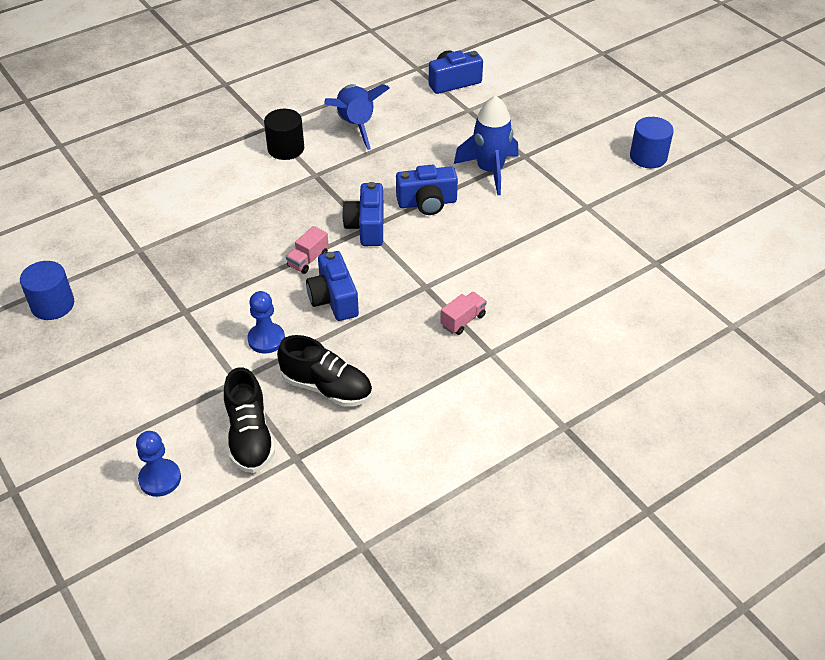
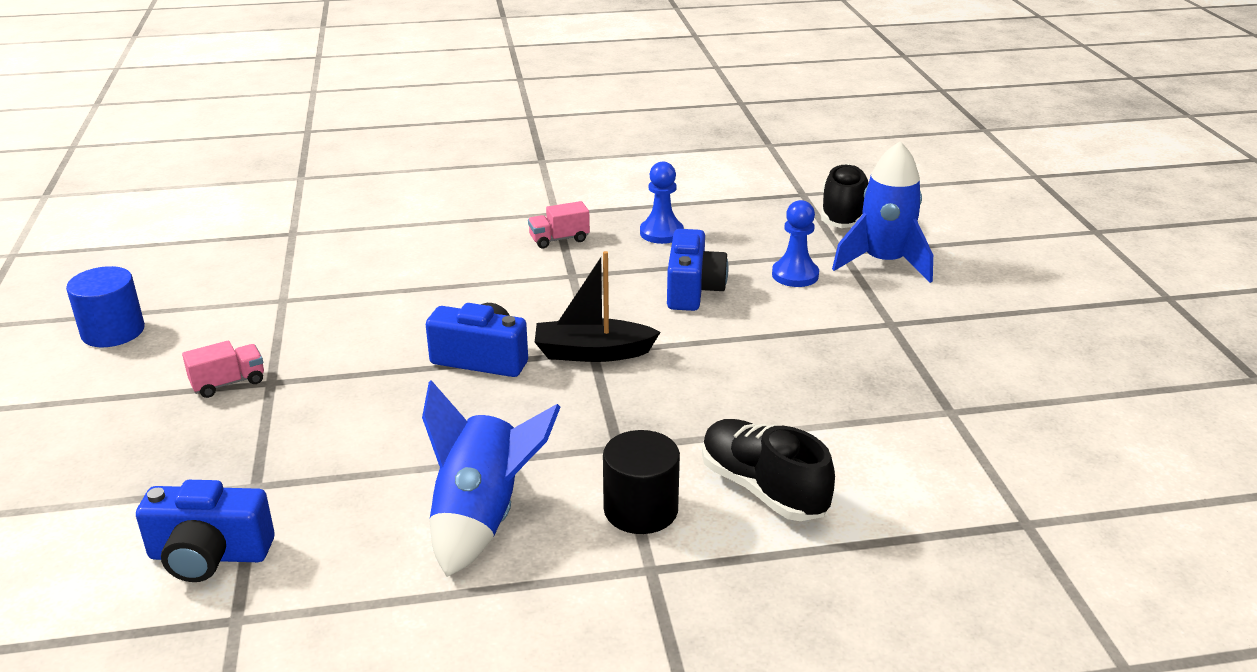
camera: 155 degrees left, 15 degrees down
blue cylinder [20,261,74,320] -> none
blue pawn [136,431,181,497] -> blue pawn moved to [640,162,684,244]
black shoe [277,335,372,407] -> black shoe moved to [702,419,835,521]
pink truck [286,226,329,274] -> pink truck moved to [182,341,264,398]
blue camera [342,182,384,246] -> black boat [535,251,661,362]
blue rocket [454,95,518,195] -> blue rocket moved to [832,141,933,283]

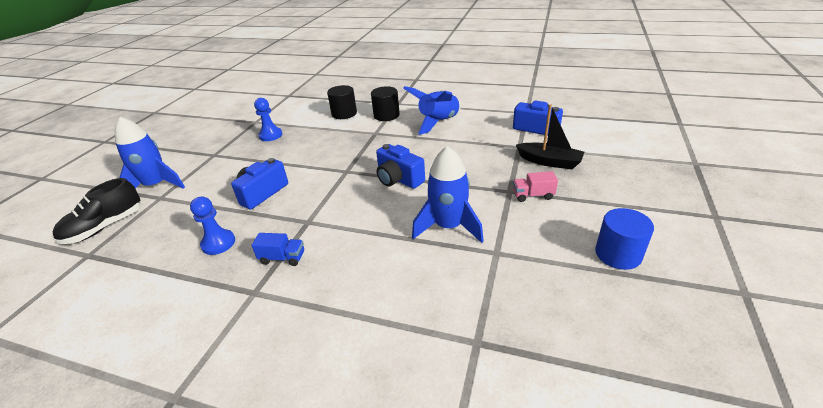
camera: 150 degrees left, 5 degrees up
pink truck [528,201,590,248] -> blue truck [251,233,304,266]
black boat [535,251,661,362] -> black boat moved to [516,104,584,170]
black shoe [702,419,835,521] -> black cylinder [327,85,357,119]
blue pawn [772,200,819,287] -> blue pawn moved to [254,98,282,141]
none -> blue rocket [412,146,484,243]

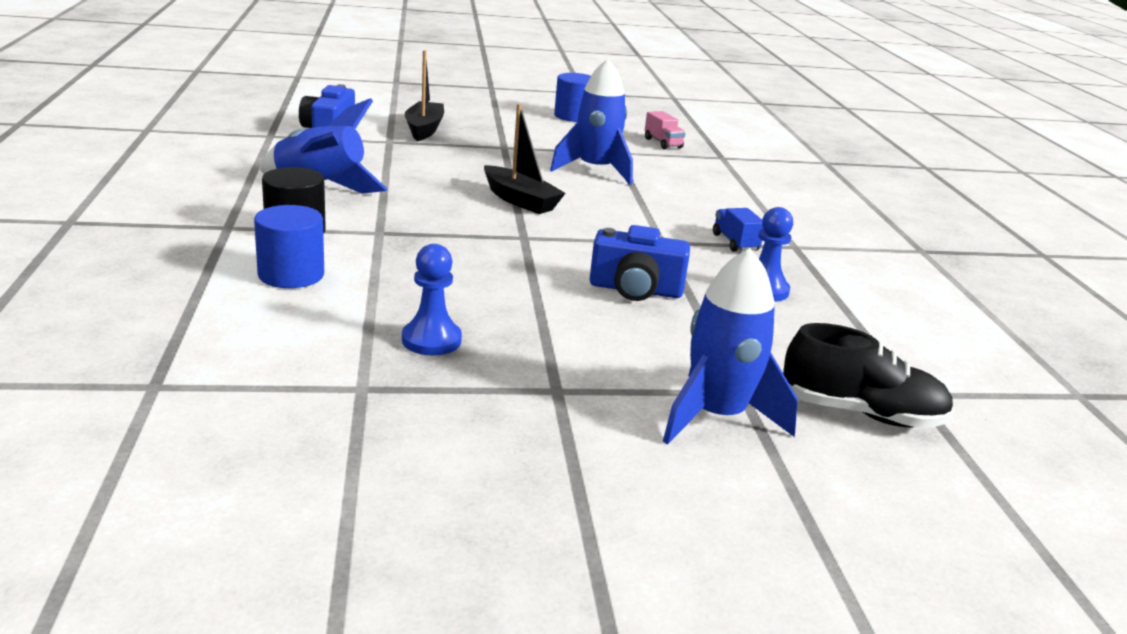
camera: 120 degrees left, 10 degrees down
black cylinder [327,85,357,119] -> blue cylinder [254,205,324,288]
blue camera [376,144,425,189] -> black boat [484,104,566,214]
pink truck [513,171,558,202] -> pink truck moved to [645,111,686,149]

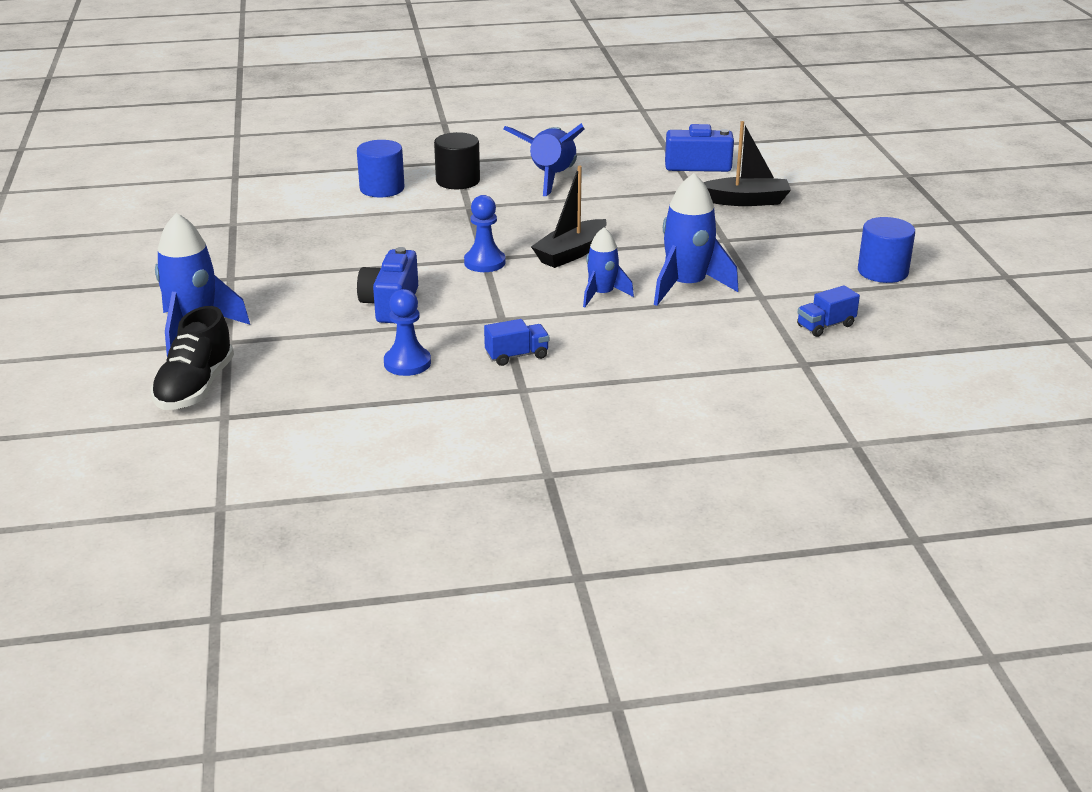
camera: 90 degrees right, 5 degrees up
blue pawn [402,244,462,355] -> blue pawn moved to [464,195,506,272]
pink truck [645,111,686,149] -> blue truck [797,285,860,337]
none -> blue rocket [583,227,634,307]

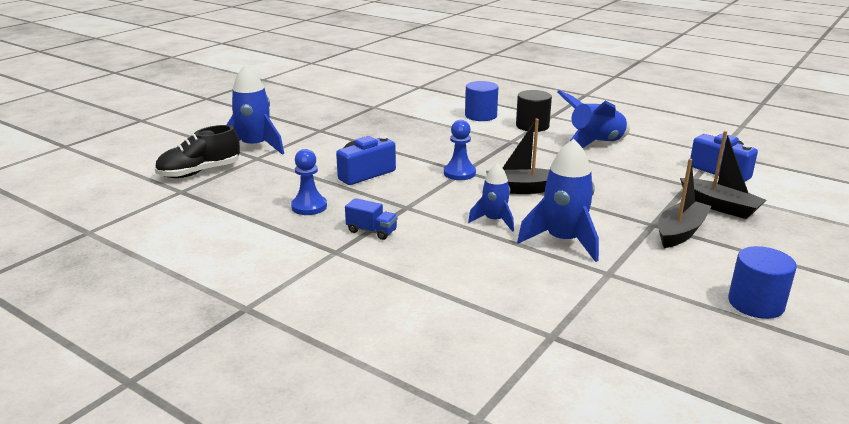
camera: 45 degrees right, 5 degrees down
blue truck [797,285,860,337] -> none
none -> black boat [658,158,711,248]

